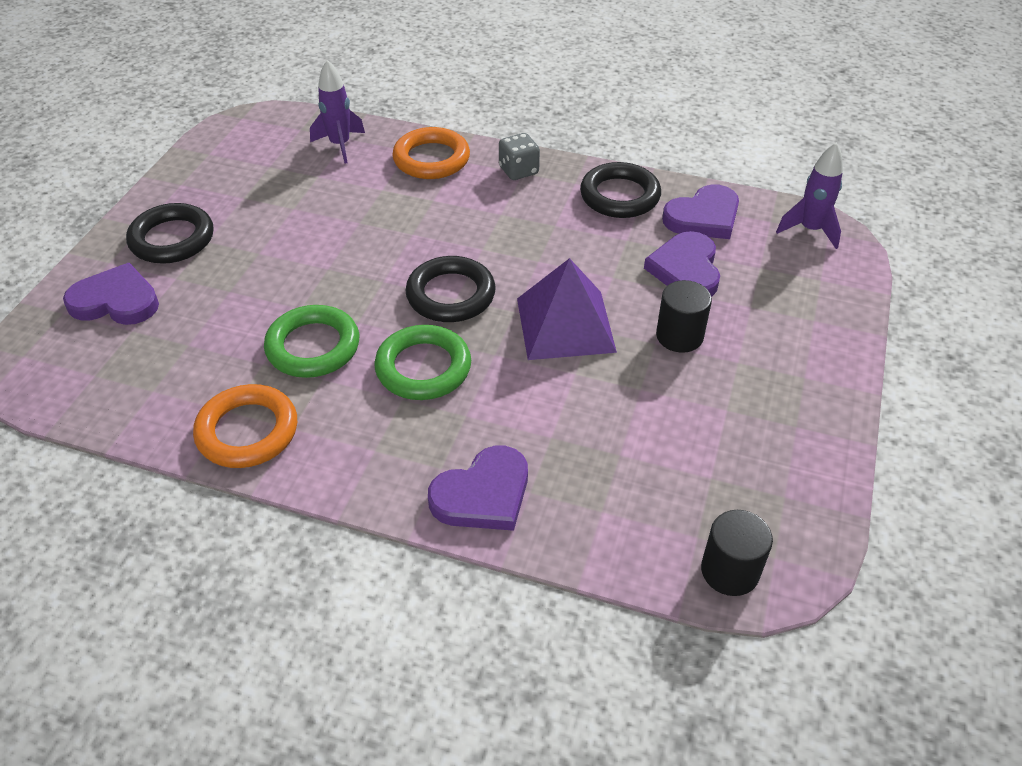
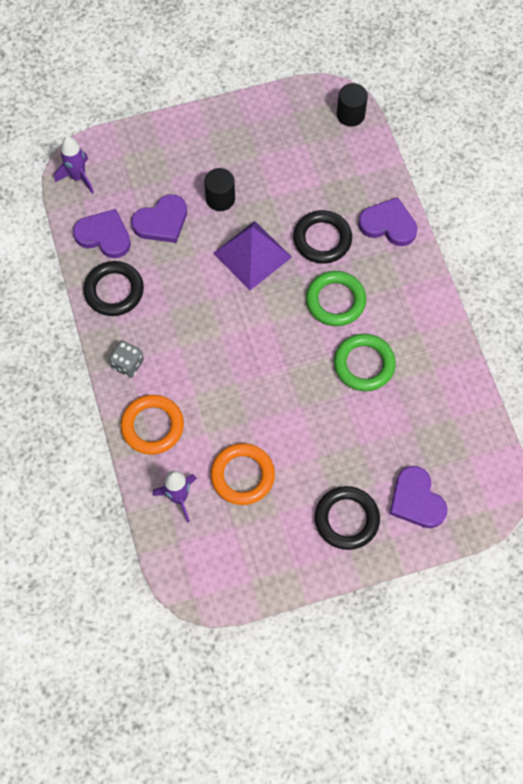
camera: 125 degrees left, 20 degrees up
orange ring [193,384,297,468] -> orange ring moved to [211,443,275,505]
black ring [405,256,496,322] -> black ring moved to [293,210,352,264]

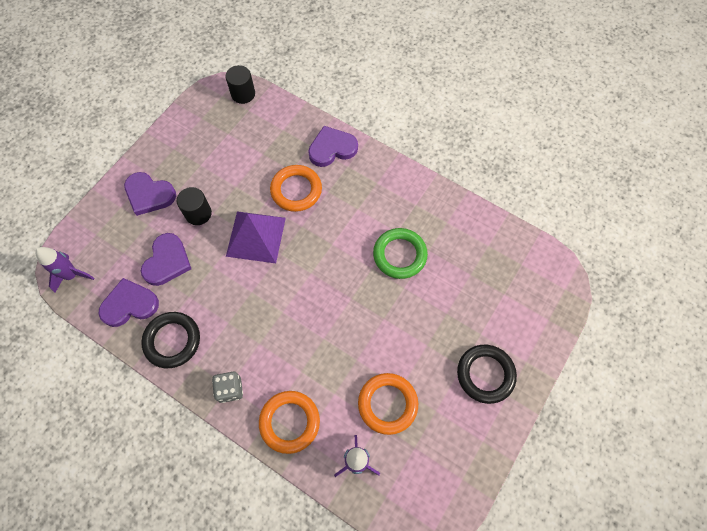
camera: 40 degrees left, 0 degrees up
black ring [293,210,352,264] -> orange ring [270,165,322,212]
green ring [306,271,366,326] -> none
purple heart [390,466,447,528] -> purple heart moved to [124,172,176,216]

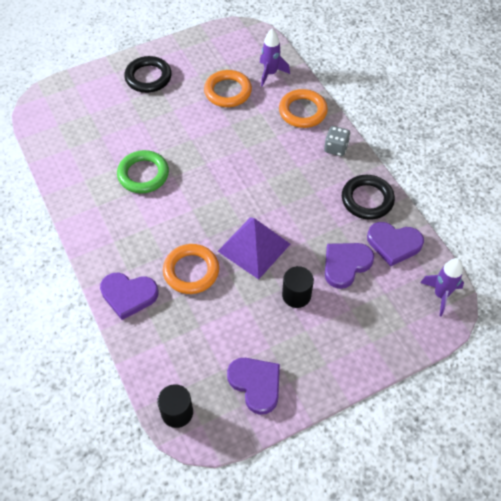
camera: 150 degrees left, 10 degrees down
purple heart [124,172,176,216] -> purple heart moved to [227,358,280,415]

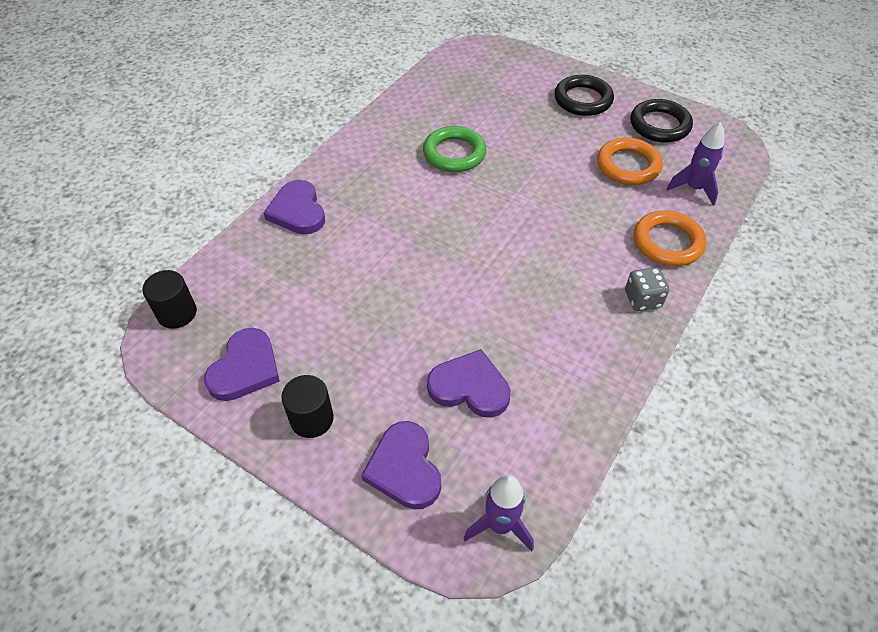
camera: 60 degrees right, 5 degrees down
orange ring [163,244,219,294] -> none
purple pyramid [218,218,290,280] -> none
black cylinder [282,266,314,308] -> black cylinder moved to [281,375,334,438]
black ring [342,175,395,220] -> black ring moved to [631,99,693,142]
purple heart [367,222,424,266] -> purple heart moved to [361,421,441,510]

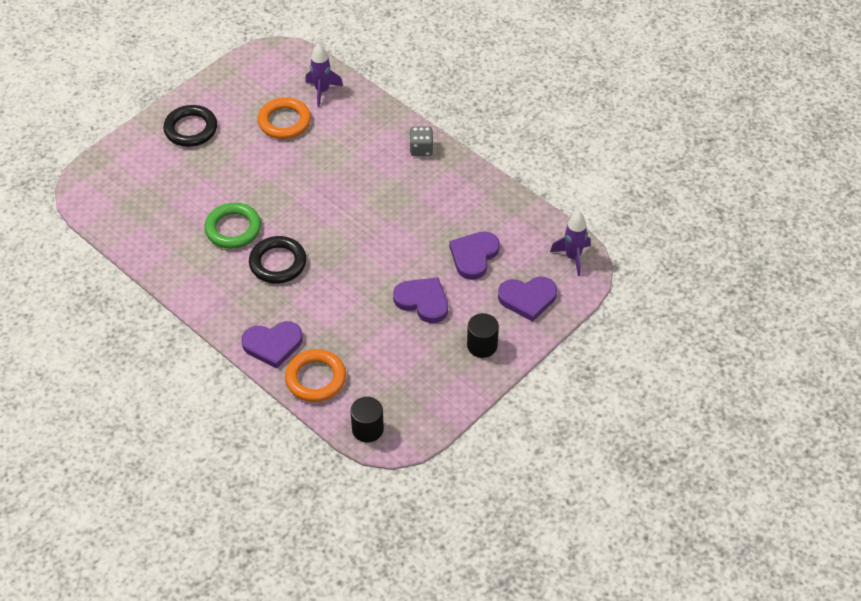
camera: 80 degrees left, 0 degrees up
purple heart [204,328,280,401] -> purple heart moved to [393,277,448,323]
black ring [631,99,693,142] -> black ring moved to [249,236,306,284]
orange ring [634,211,706,266] -> orange ring moved to [285,349,346,402]

